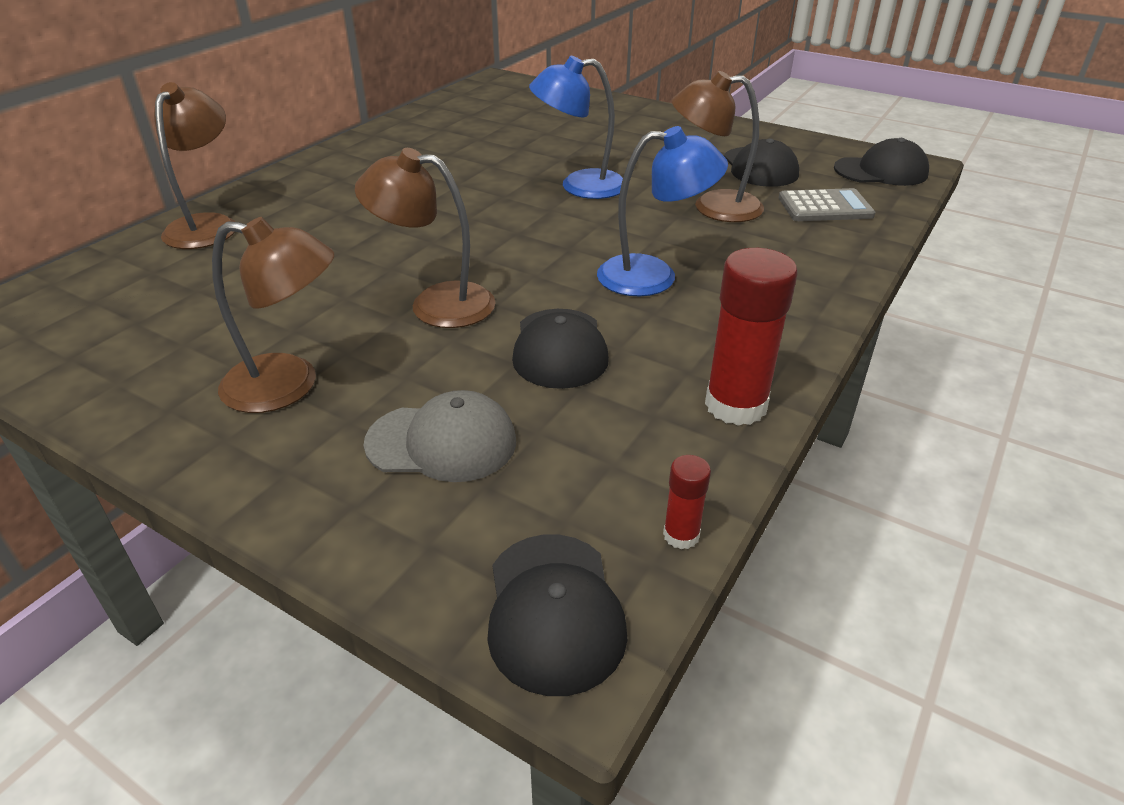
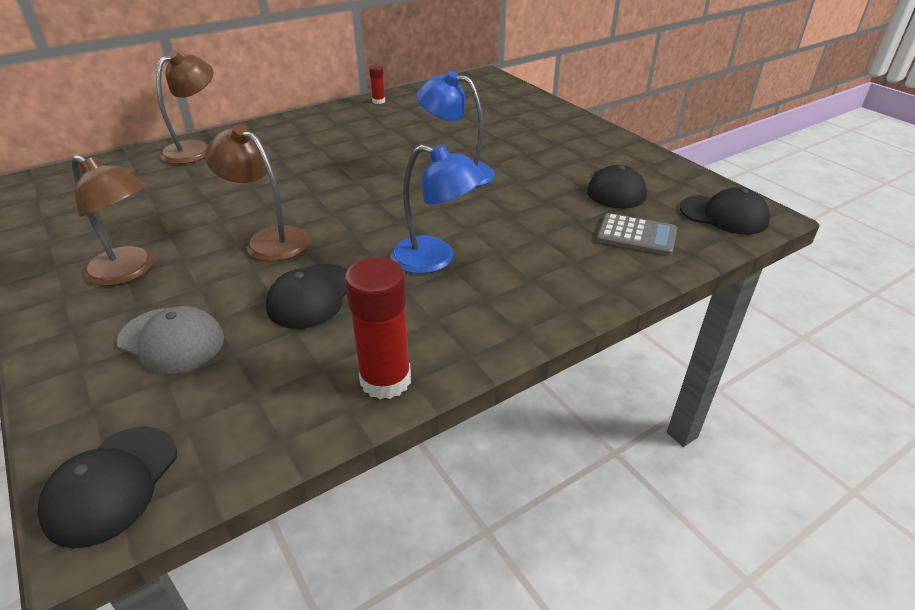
camera: 25 degrees right, 0 degrees up
red glue stick [663,455,711,549] -> red glue stick moved to [369,65,385,104]
brown lamp [672,71,764,222] -> none

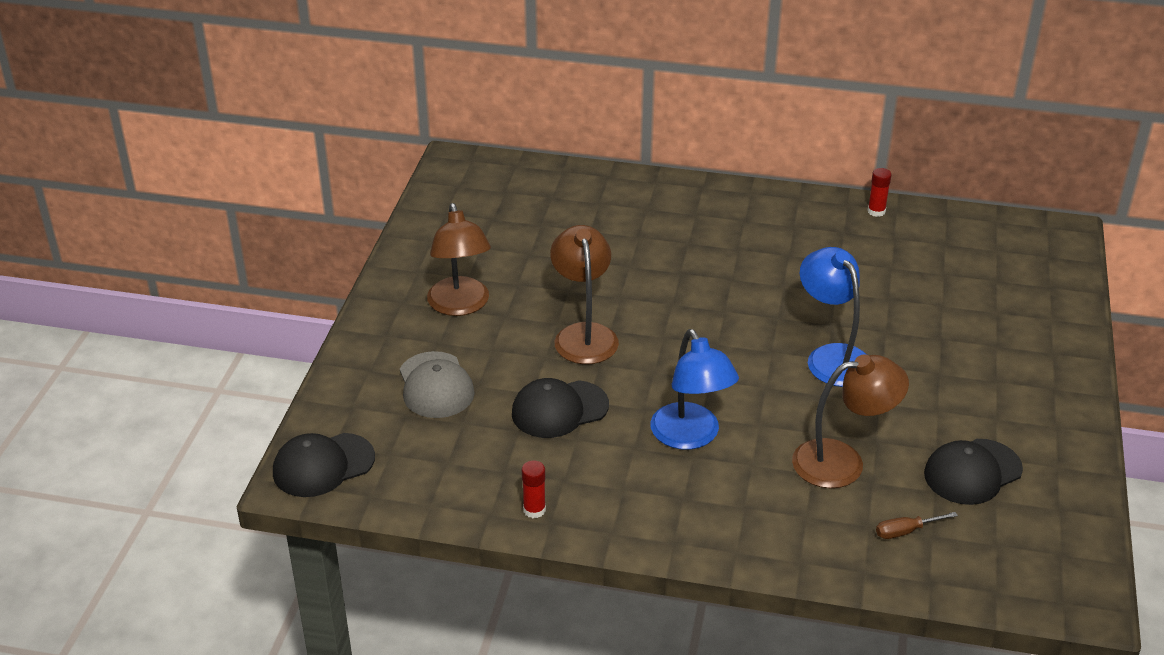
camera: 45 degrees right, 0 degrees up
brown lamp [156,50,213,164] -> brown lamp moved to [792,354,909,488]
red glue stick [345,257,411,399] -> red glue stick [522,460,546,518], size x0.49
grey calculator [597,213,677,256] -> brown screwdriver [876,512,958,539]
black cap [680,187,770,234] -> none

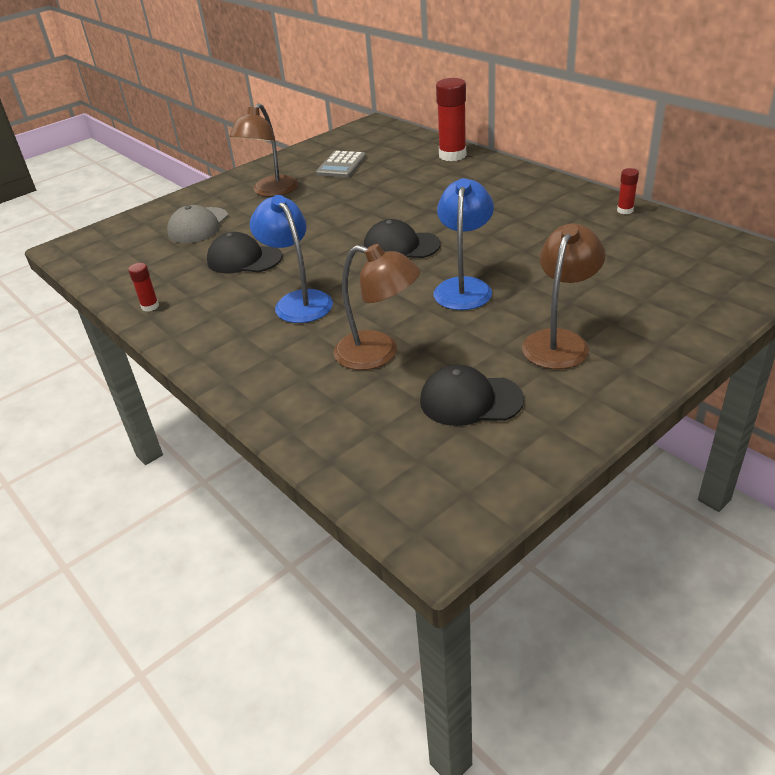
camera: 40 degrees right, 0 degrees up
black cap [273,433,375,497] -> black cap moved to [364,219,441,258]
brown lamp [550,225,619,364] -> brown lamp moved to [522,224,605,369]
blue lamp [650,329,739,450] -> blue lamp turned 135 degrees clockwise [250,195,333,323]
brown screwdriver [876,512,958,539] -> none
none -> grey calculator [316,151,366,178]
none -> red glue stick [436,78,466,161]

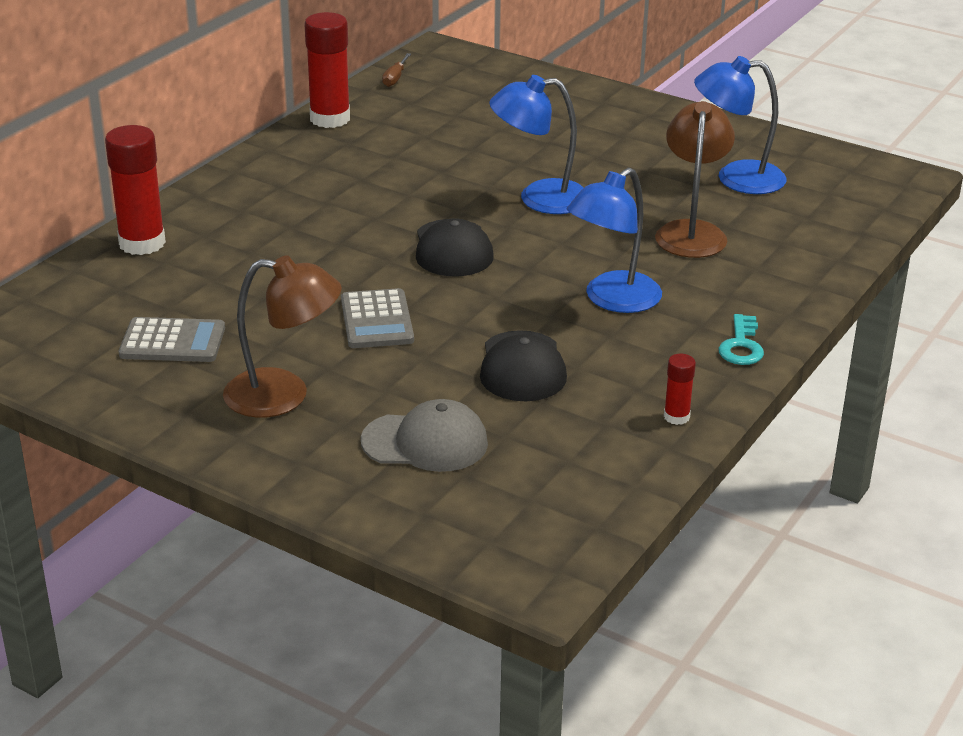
camera: 110 degrees left, 5 degrees down
black cap [420,365,524,426] -> blue lamp [694,56,787,194]
brown lamp [522,224,605,369] -> none
red glue stick [617,168,639,214] -> red glue stick [304,12,350,128], size x2.04
none -> grey calculator [341,288,414,348]
none -> brown screwdriver [382,53,411,87]
none -> turquoise key [719,314,764,365]

